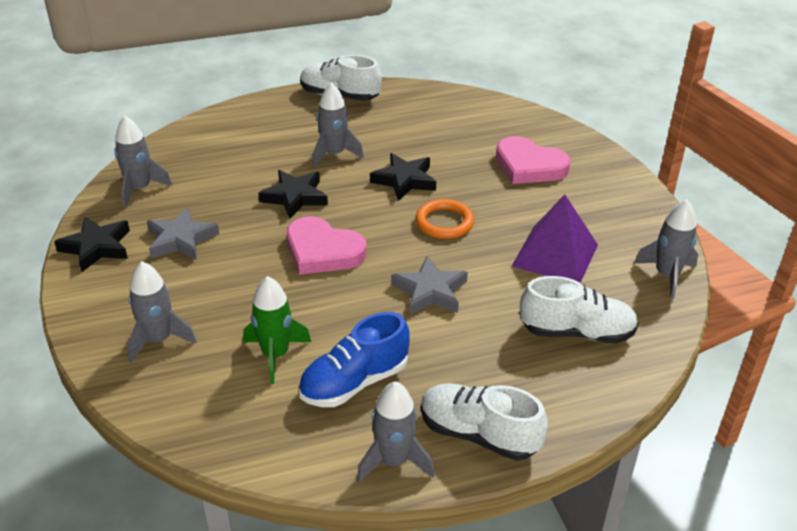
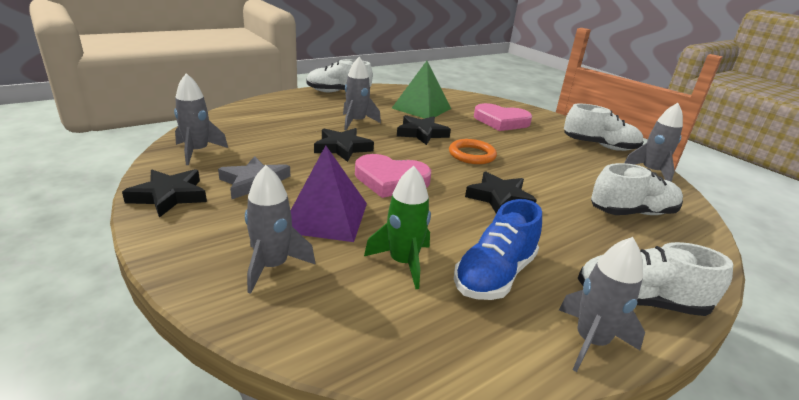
camera: 20 degrees left, 10 degrees down
grey star [391,256,468,315] -> black star [465,172,537,214]
purple pyramid [512,194,598,283] -> purple pyramid moved to [291,145,367,242]
none -> green pyramid [392,61,451,119]
none -> white shoe [564,103,644,151]

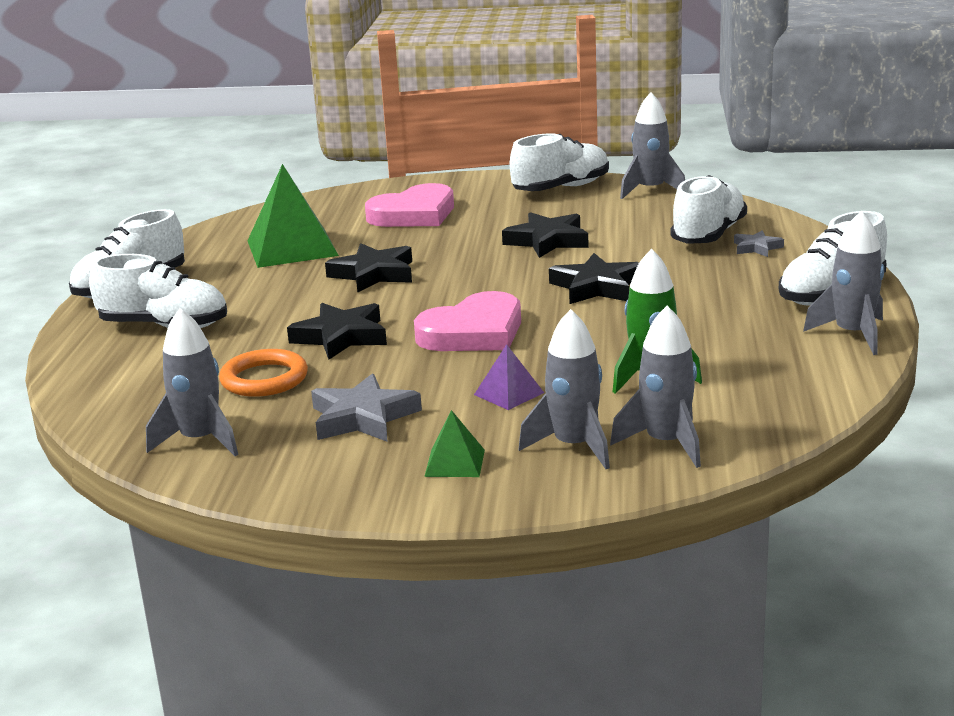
camera: 45 degrees left, 5 degrees down
black star [122,169,207,218] -> black star moved to [502,212,589,258]
purple pyramid [291,145,367,242] -> purple pyramid [474,344,544,410], size x0.48
grey rocket [343,57,381,130] -> grey rocket moved to [610,306,701,468]
orange ring [449,139,497,164] -> orange ring moved to [219,349,308,397]
blue shoe [454,199,542,300] -> none
none -> white shoe [89,254,227,328]
none -> green pyramid [424,410,485,477]
none -> grey star [734,230,784,257]

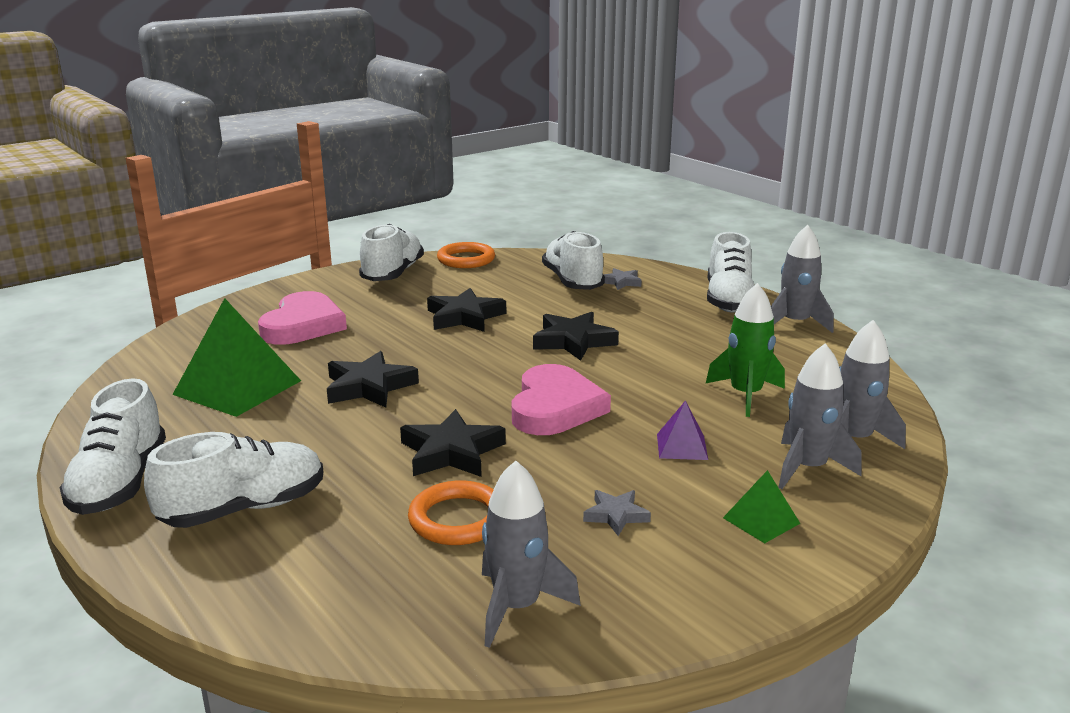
camera: 45 degrees left, 0 degrees up
grey star [311,373,422,442] -> grey star [583,490,651,536], size x0.56
grey rocket [620,92,685,199] -> orange ring [437,242,495,268]

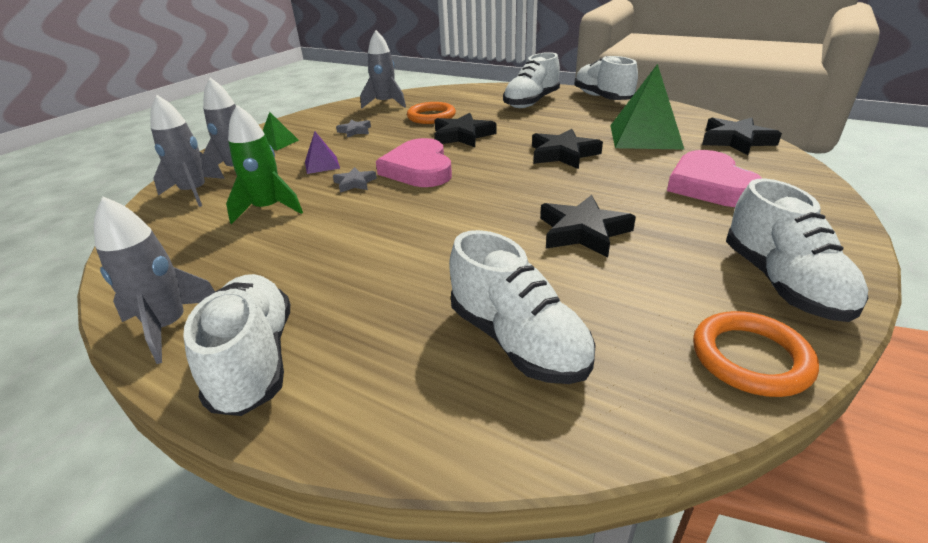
camera: 160 degrees right, 10 degrees up
black star [533,312,619,361] -> black star moved to [702,117,782,155]
grey star [604,268,642,290] -> grey star moved to [333,167,377,193]

